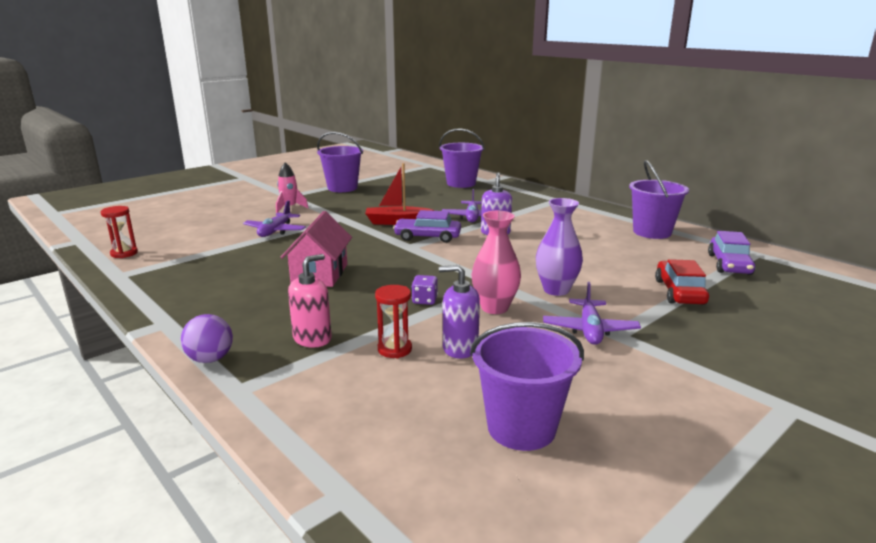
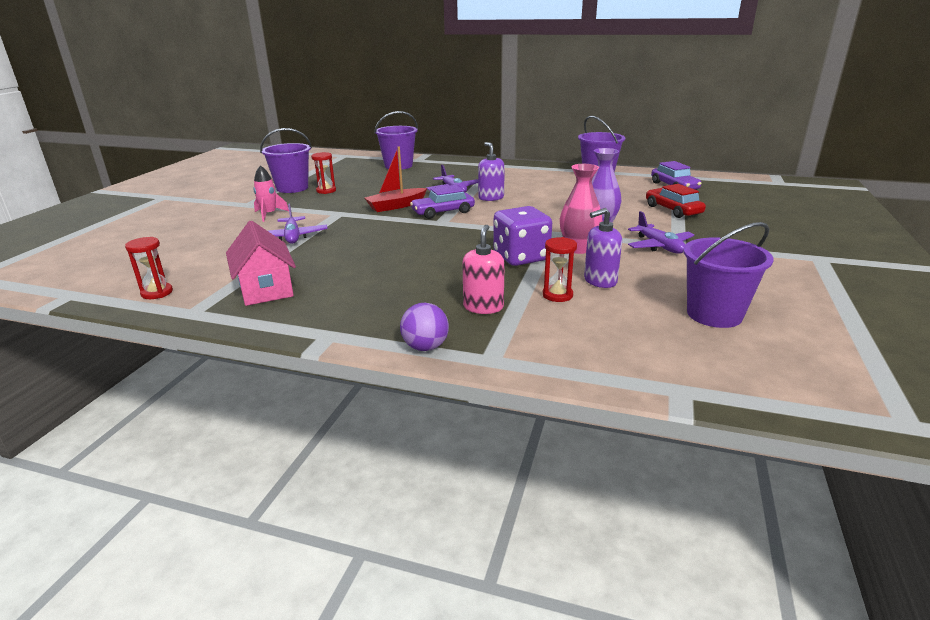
camera: 30 degrees left, 5 degrees up
pink house [280,211,352,287] -> pink house moved to [226,221,296,306]
purple dice [412,275,438,305] -> purple dice [493,206,552,266], size x2.19
none -> red hourglass [311,152,336,194]

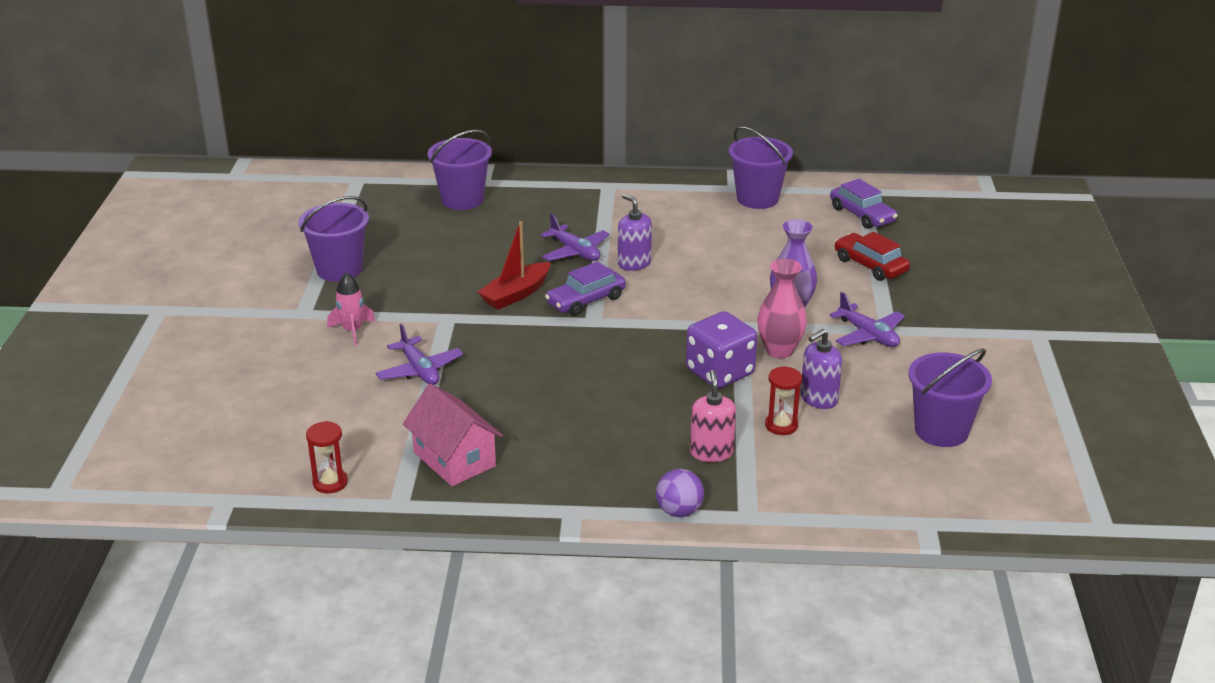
camera: 15 degrees left, 5 degrees up
red hourglass [311,152,336,194] -> none

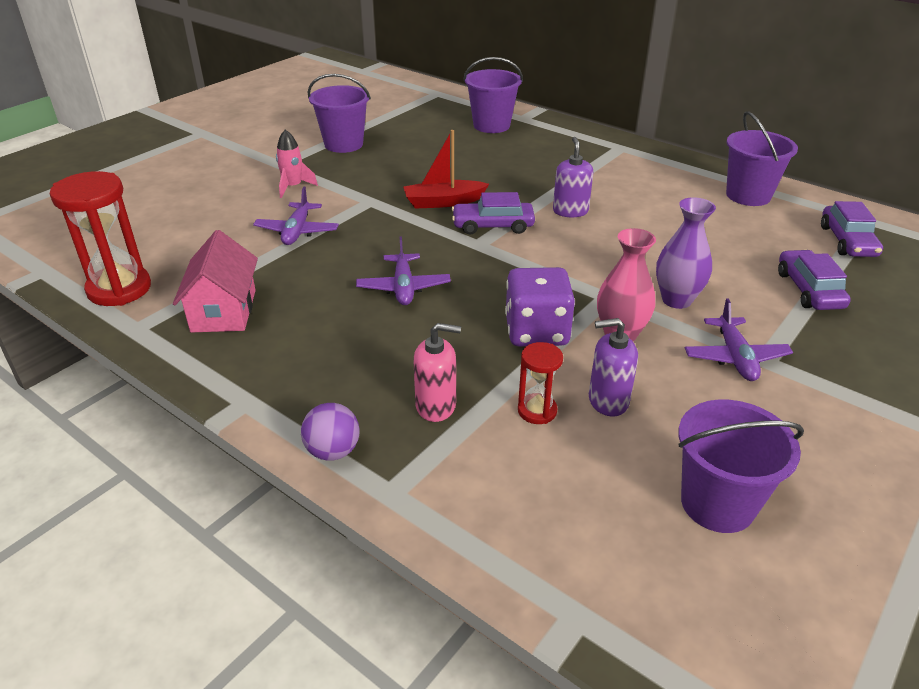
camera: 35 degrees right, 5 degrees up
red hourglass [306,421,348,493] -> red hourglass [50,171,151,306], size x1.89
purple plane [541,213,610,261] -> purple plane moved to [356,236,451,305]
pink soap dispenser [690,370,736,462] -> pink soap dispenser turned 60 degrees clockwise [413,323,461,422]
red car [834,232,910,281] -> purple car [778,250,851,310]

